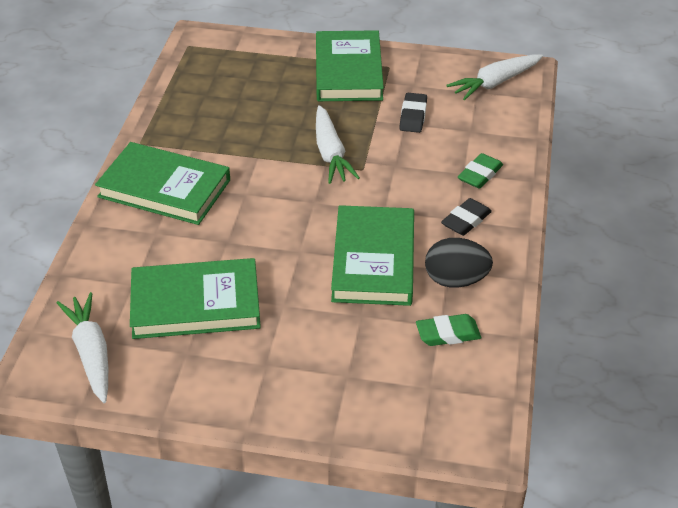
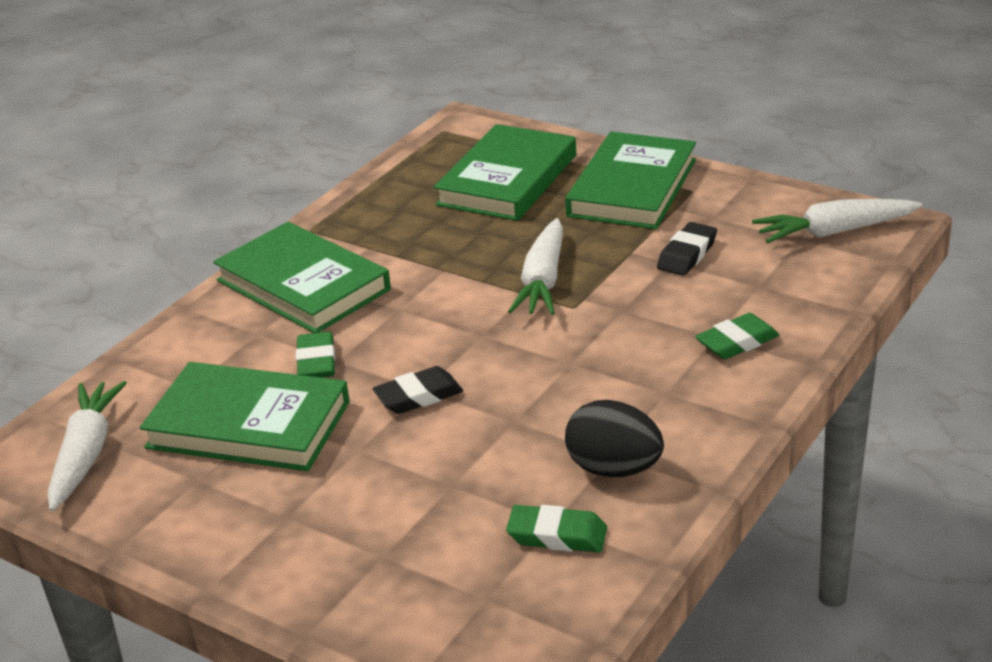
camera: 25 degrees right, 10 degrees down
green book [331,205,414,306] -> green book moved to [434,124,576,221]
black eraser [441,198,492,236] -> black eraser moved to [373,366,463,414]
none -> green eraser [296,332,335,378]

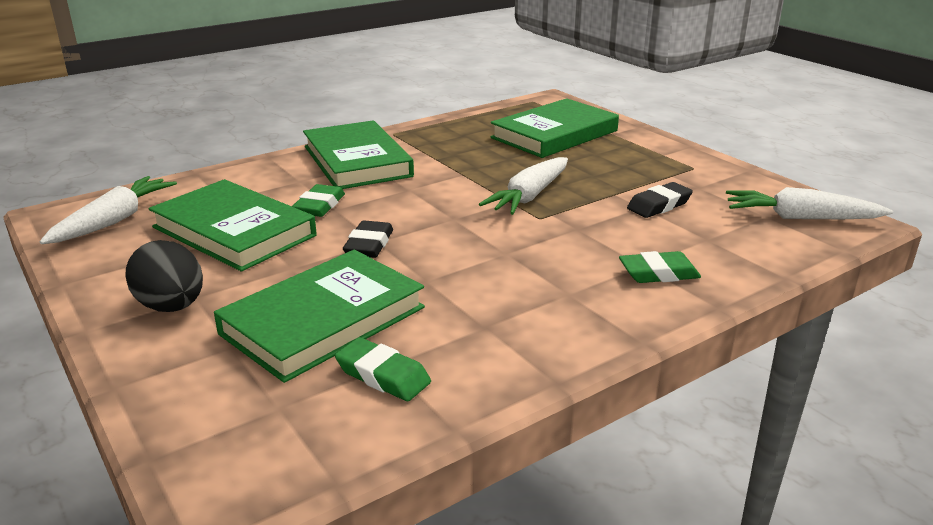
camera: 20 degrees right, 5 degrees down
black eraser [373,366,463,414] -> black eraser turned 75 degrees counterclockwise [343,220,393,258]
green book [565,132,696,229] -> green book moved to [214,250,425,383]
black egg [565,400,664,477] -> black egg moved to [125,240,203,312]

